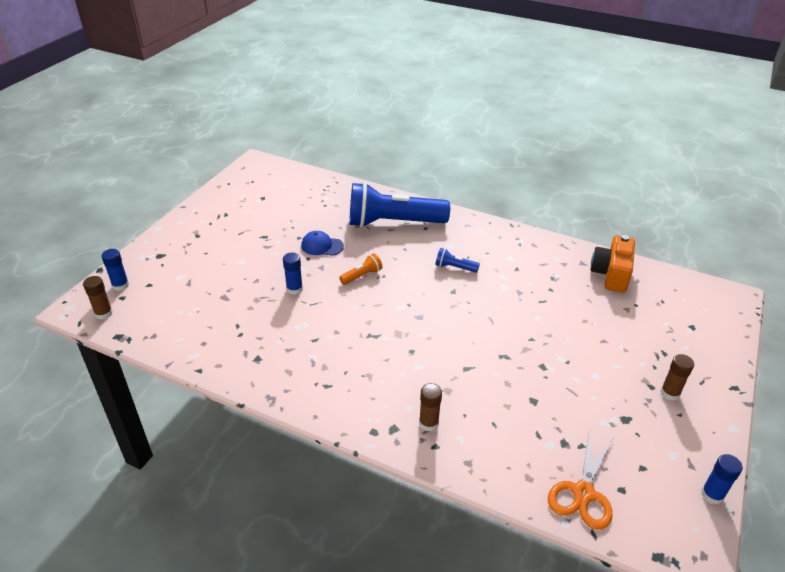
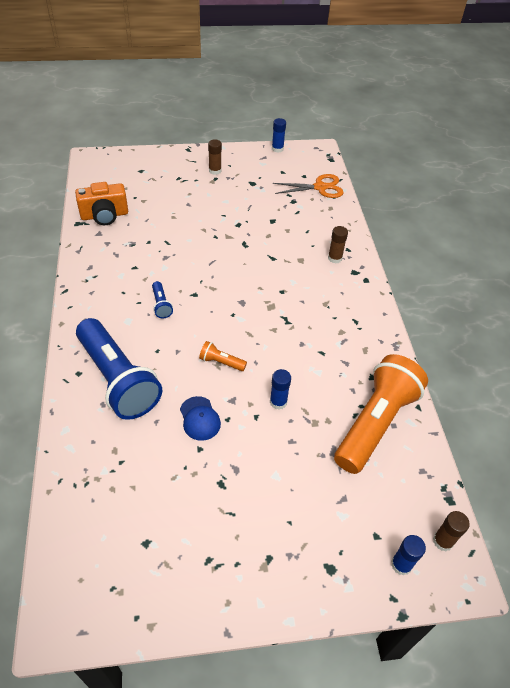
camera: 125 degrees left, 10 degrees up
none -> orange flashlight [334,354,428,474]

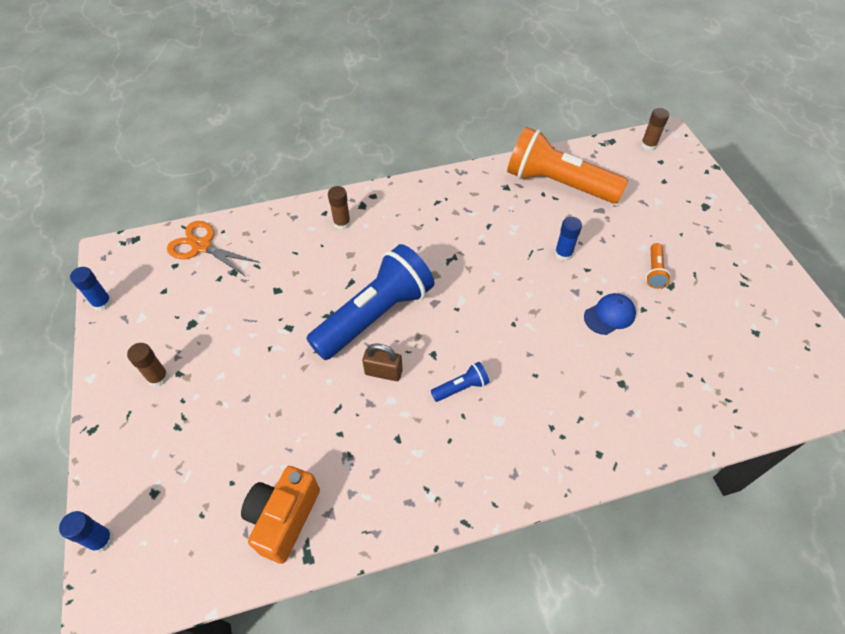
camera: 95 degrees left, 5 degrees up
orange camera [75,182,128,225] -> orange camera turned 135 degrees counterclockwise [241,466,320,564]
blue flashlight [76,318,162,420] -> blue flashlight moved to [306,244,434,360]
orange flashlight [199,341,247,371] -> orange flashlight moved to [646,243,671,289]
orange scissors [273,174,344,198] -> orange scissors turned 45 degrees counterclockwise [167,221,260,277]
blue glue stick [391,535,426,576] -> blue glue stick moved to [59,511,114,553]
none -> brown padlock [362,343,403,381]

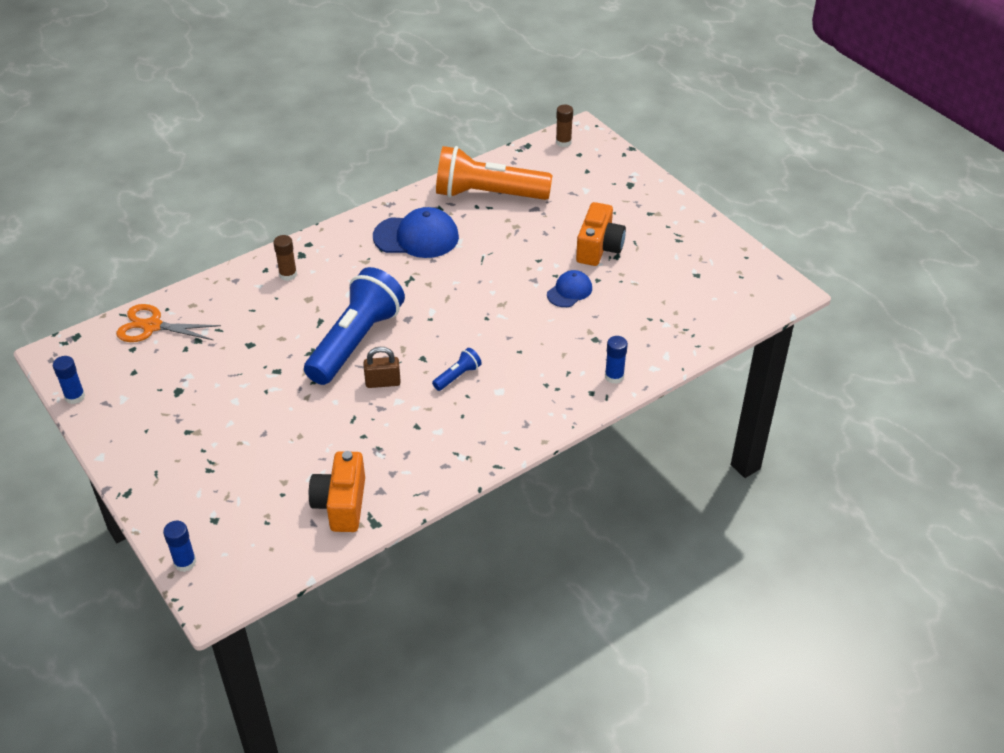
camera: 20 degrees left, 10 degrees down
brown glue stick [127,343,169,387] -> none
blue glue stick [555,217,582,261] -> blue glue stick moved to [605,336,628,384]
orange flashlight [646,243,671,289] -> orange camera [576,202,626,266]
none -> blue cap [373,207,459,258]

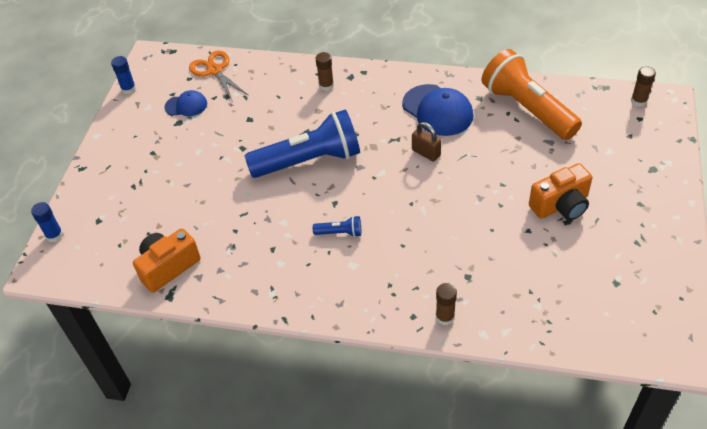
camera: 50 degrees right, 5 degrees up
brown padlock [363,347,401,388] -> brown padlock moved to [412,122,441,162]
blue cap [547,270,592,307] -> blue cap moved to [164,90,207,116]
blue glue stick [605,336,628,384] -> brown glue stick [436,283,457,325]

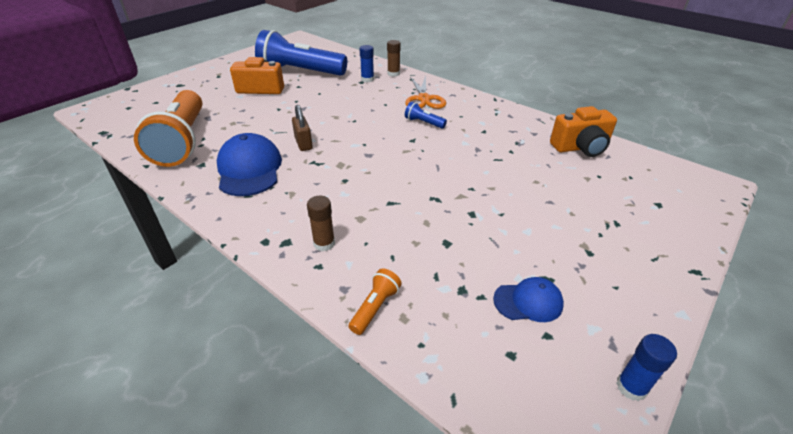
camera: 155 degrees left, 10 degrees down
blue glue stick [31,202,63,242] -> blue glue stick moved to [360,45,374,82]
blue cap [164,90,207,116] -> blue cap turned 150 degrees clockwise [493,277,564,322]
orange scissors [189,51,249,102] -> orange scissors moved to [405,76,446,109]
blue flashlight [244,109,360,178] -> blue flashlight moved to [255,30,347,76]
brown glue stick [631,66,656,107] -> none
none -> orange flashlight [349,268,402,335]

